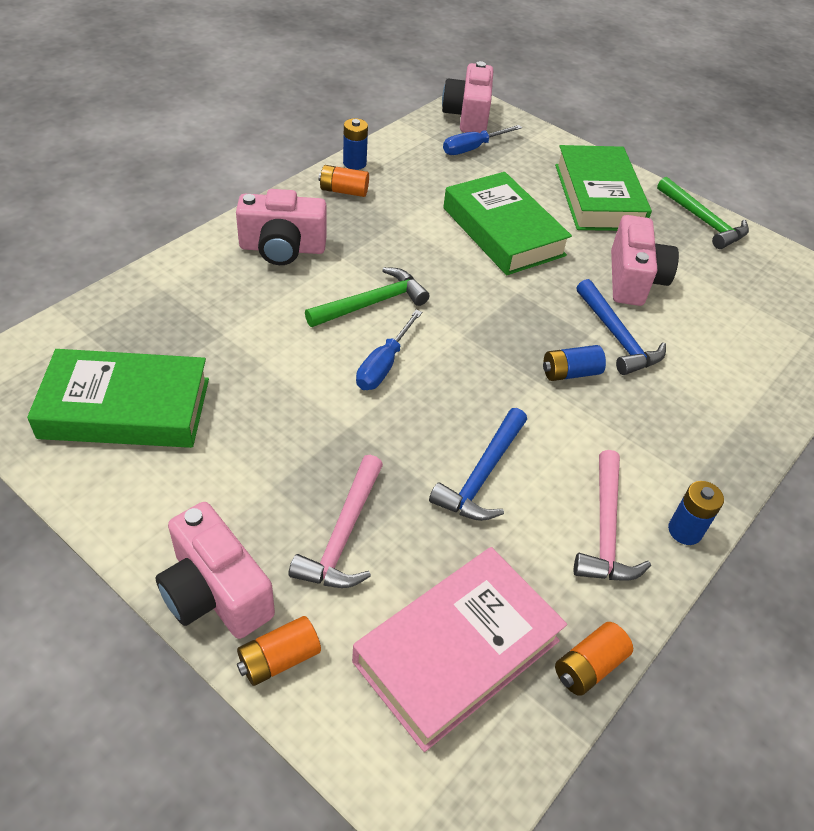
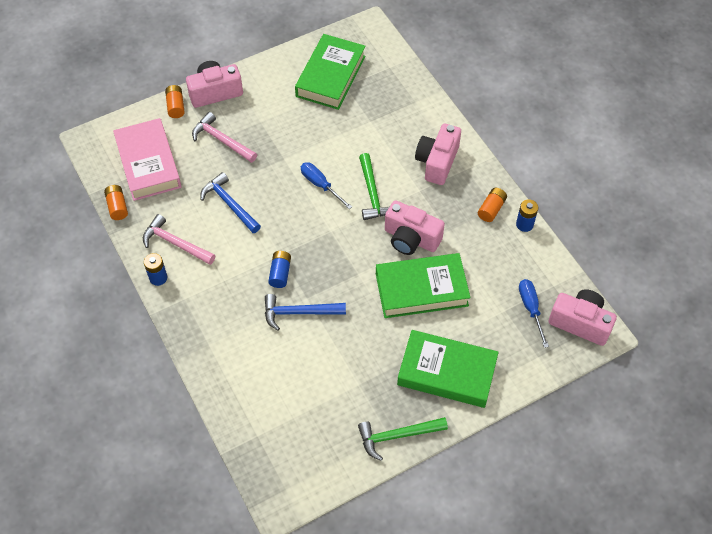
camera: 115 degrees right, 10 degrees up
pink camera [611,215,679,306] -> pink camera moved to [385,200,445,255]

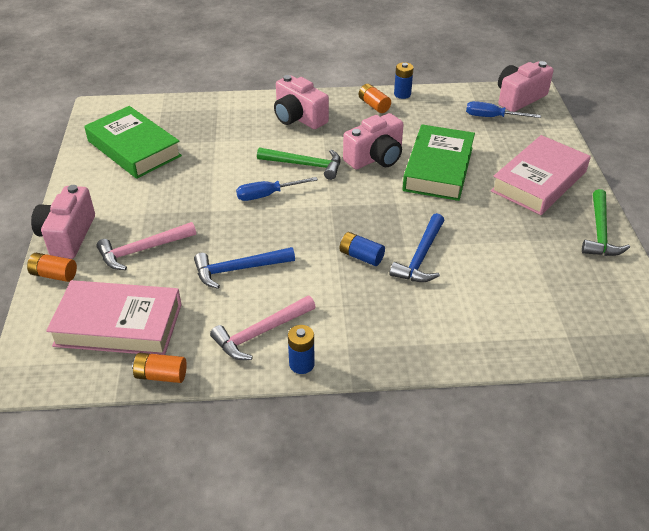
camera: 65 degrees left, 15 degrees down
green book [397,330,499,408] -> pink book [491,135,591,215]

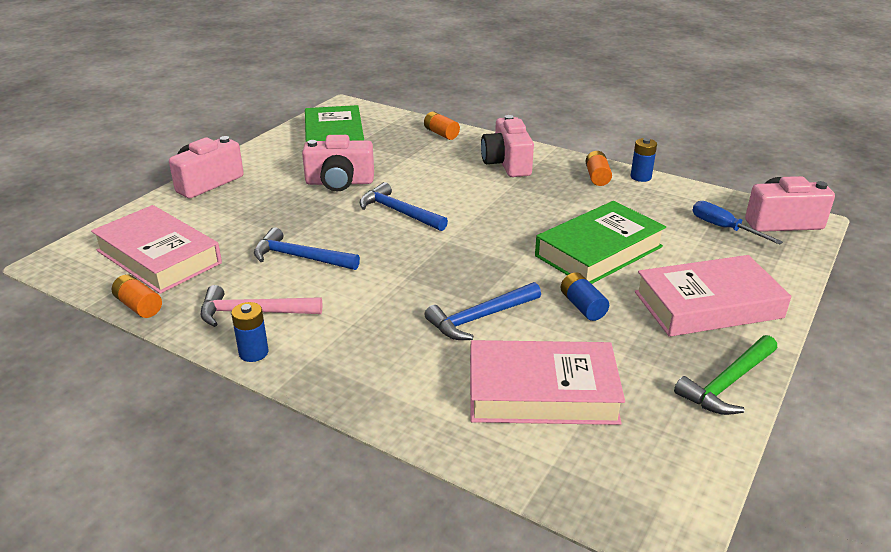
camera: 35 degrees right, 10 degrees down
orange battery [27,253,77,282] -> orange battery moved to [424,111,460,140]
pink hammer [96,222,196,270] -> none
blue screwdriver [236,177,318,201] -> blue hammer [360,182,448,231]
green hammer [257,147,340,180] -> none
blue battery [340,232,385,266] -> blue battery moved to [560,272,609,321]
pink camera [343,113,404,169] -> pink camera moved to [302,135,374,192]
none -> pink book [470,340,625,425]

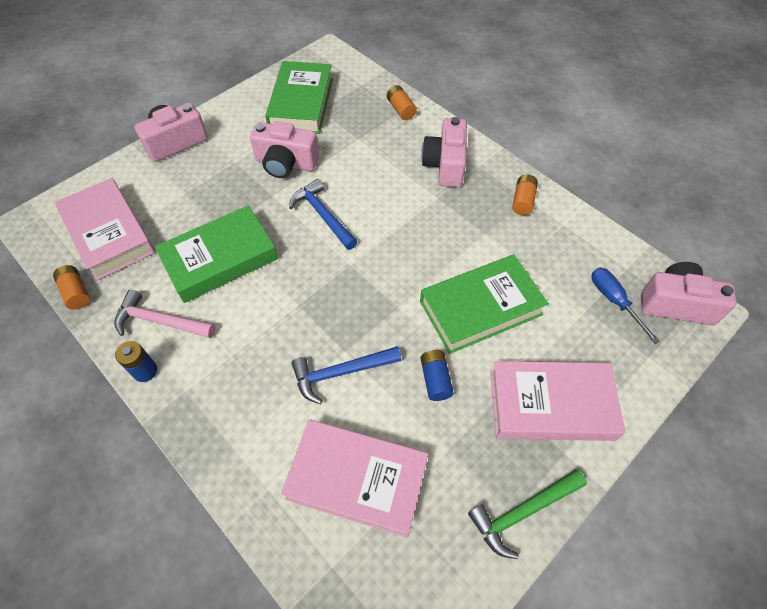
camera: 15 degrees right, 25 degrees up
blue hammer [254,227,360,270] -> green book [155,205,278,303]
blue battery [630,138,657,182] -> none

